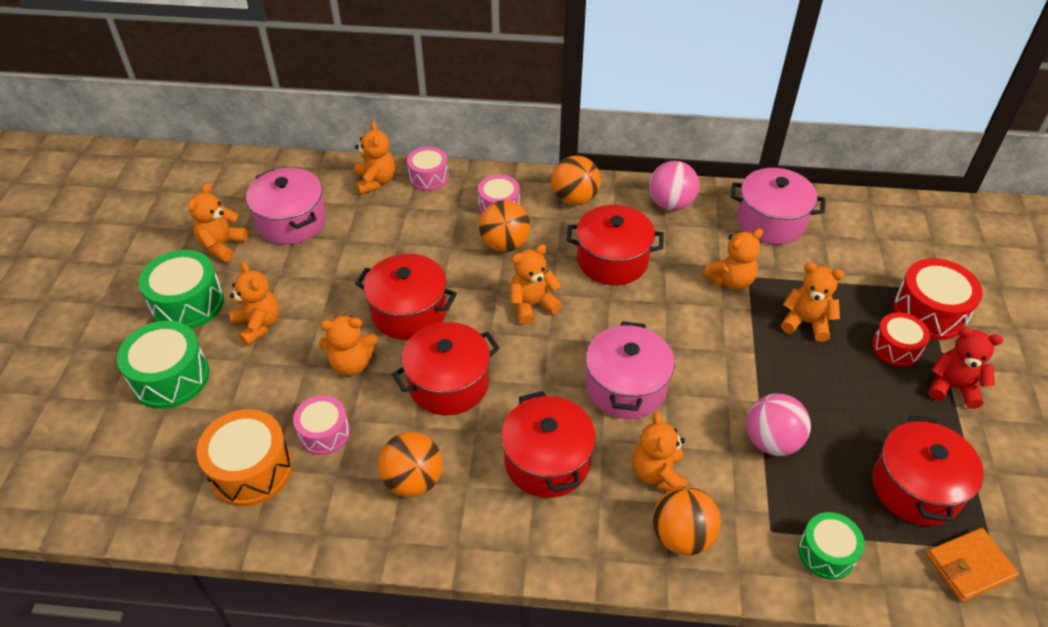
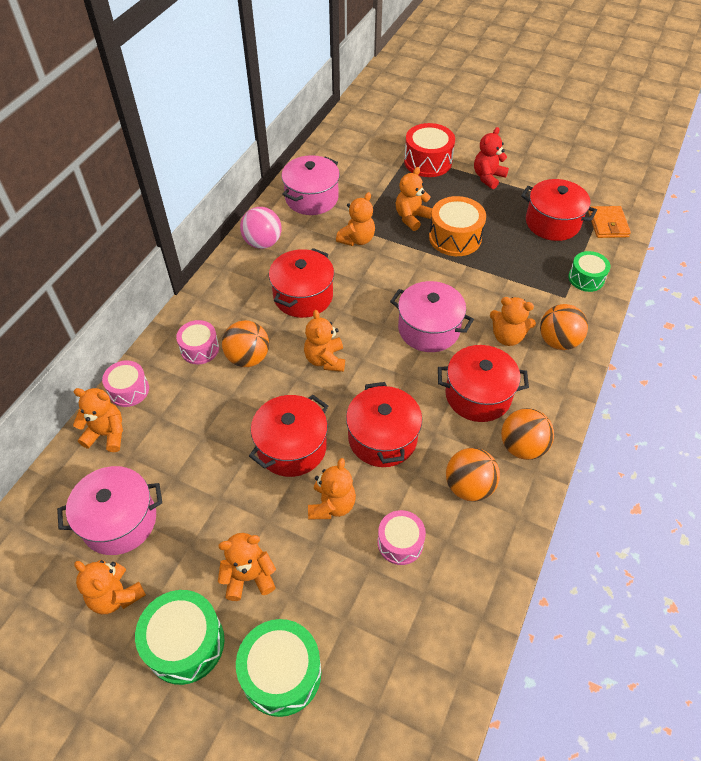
camera: 70 degrees left, 5 degrees up
orange drum [196,409,292,506] -> orange drum moved to [429,196,486,256]
orange ball [552,156,601,205] -> orange ball moved to [501,408,554,460]
orange teddy bear [703,229,763,290] -> orange teddy bear turned 45 degrees clockwise [336,192,375,246]
pink ball [746,393,811,456] -> none
red drum [872,312,930,367] -> none

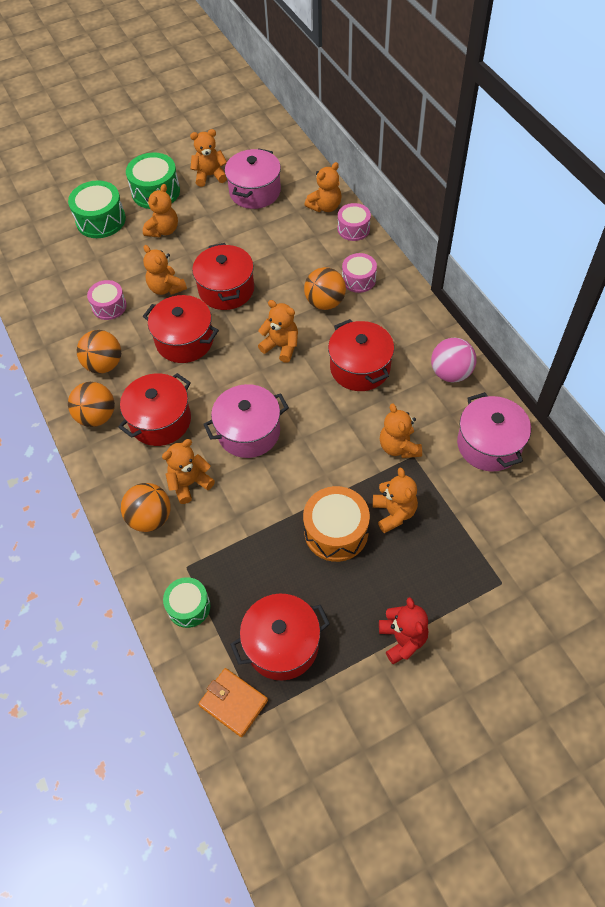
camera: 130 degrees right, 5 degrees up
red drum [404,123,455,177] -> none

